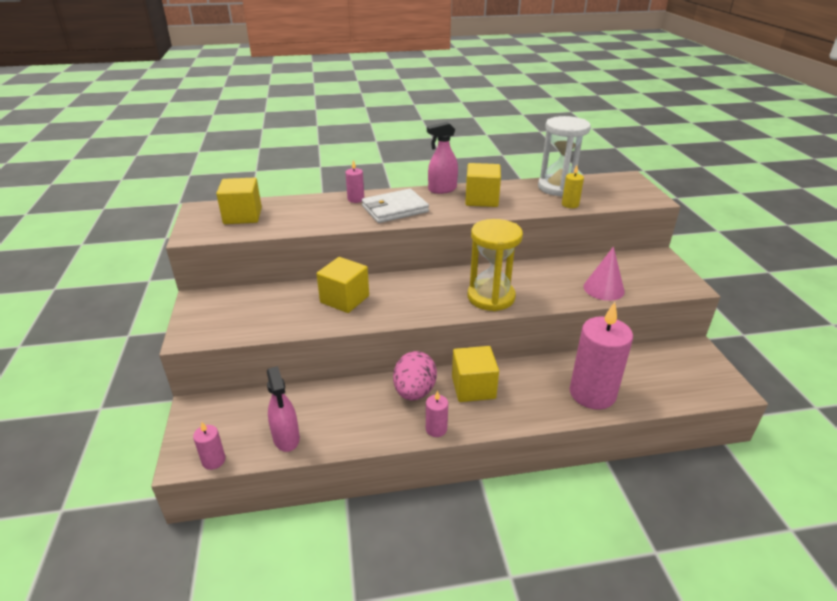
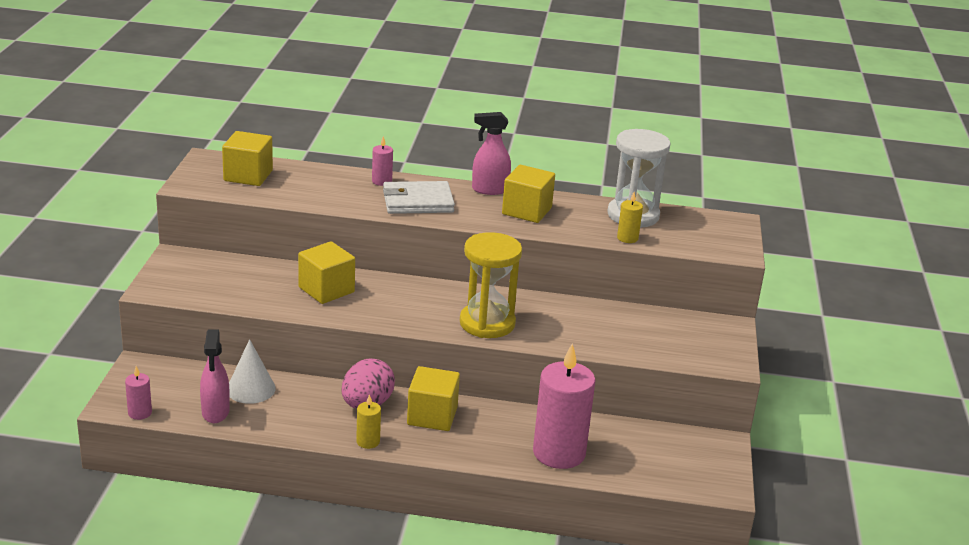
camera: 15 degrees right, 5 degrees down
pink candle [426,391,448,437] -> yellow candle [356,394,381,449]
pink cone [583,246,625,301] -> none
none -> white cone [229,339,276,404]

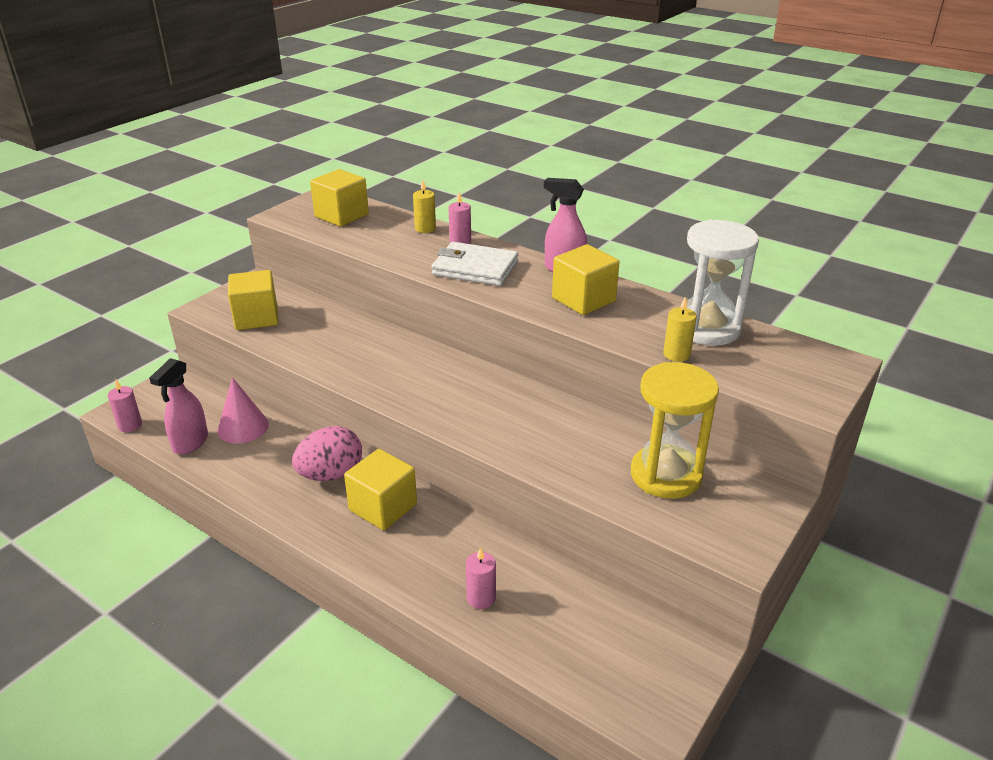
camera: 30 degrees right, 5 degrees up
white cone [229,339,276,404] -> pink cone [217,377,269,444]
yellow cube [298,241,355,304] -> yellow cube moved to [228,270,279,330]
yellow candle [356,394,381,449] -> yellow candle moved to [413,180,436,233]
yellow hourglass [460,232,522,338] -> yellow hourglass moved to [631,362,719,499]
pink candle [533,344,596,469] -> pink candle [466,547,496,609], size x0.44

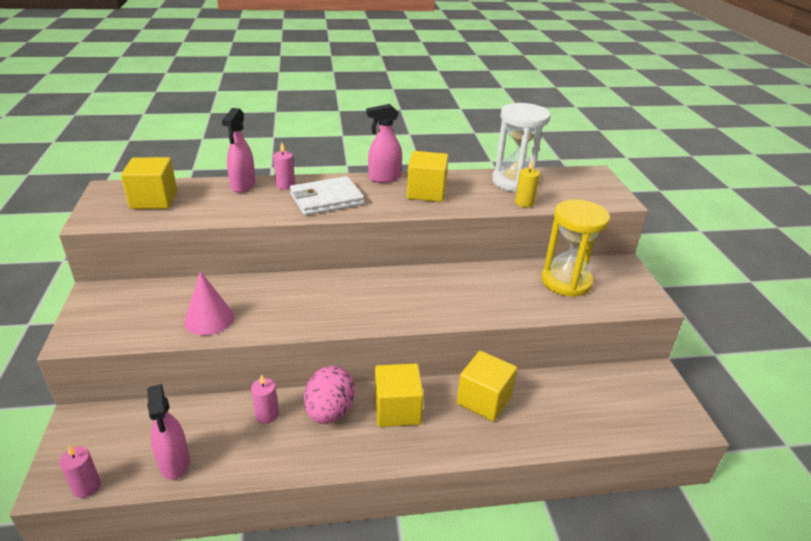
camera: 45 degrees left, 0 degrees up
pink cone [217,377,269,444] -> pink cone moved to [184,271,234,335]
yellow cube [228,270,279,330] -> yellow cube moved to [457,351,517,422]
yellow candle [413,180,436,233] -> pink spray bottle [222,108,256,193]
pink candle [466,547,496,609] -> pink candle moved to [251,374,279,424]

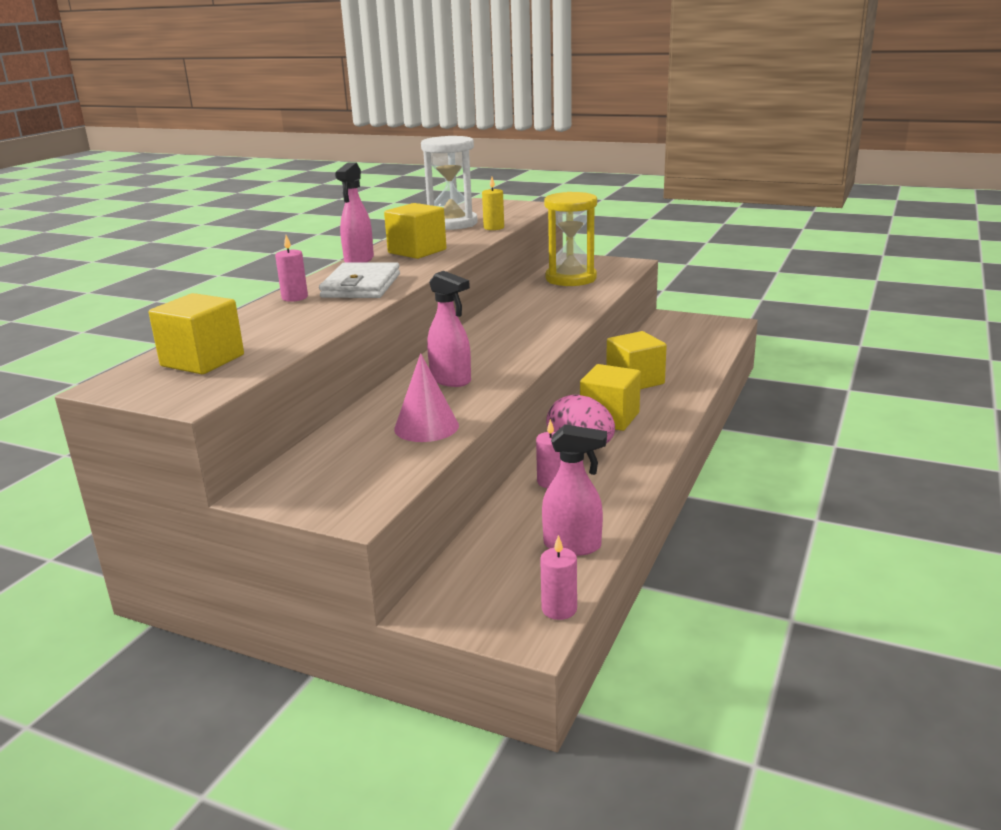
camera: 55 degrees left, 10 degrees down
pink spray bottle [222,108,256,193] -> pink spray bottle moved to [427,271,471,387]

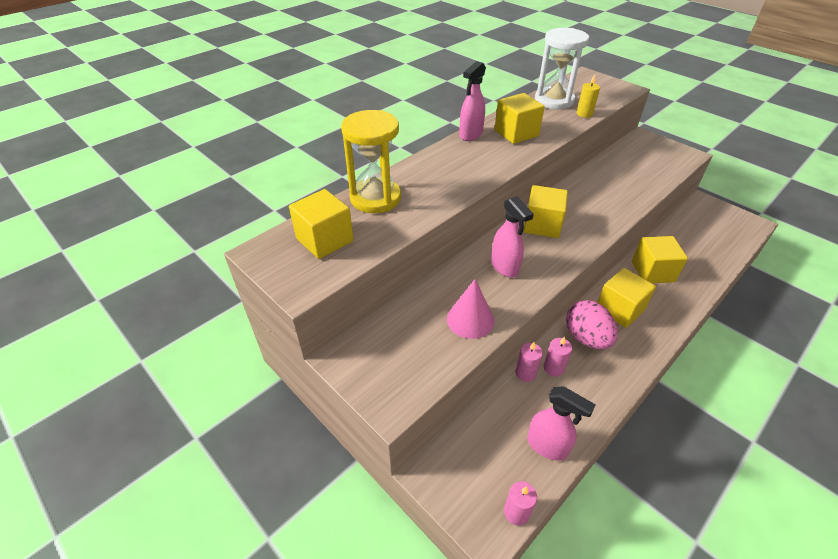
camera: 20 degrees right, 20 degrees up
pink candle [275,235,308,302] -> pink candle moved to [515,342,543,382]
white wallet [319,262,400,298] -> none
yellow hourglass [544,192,597,286] -> yellow hourglass moved to [341,110,401,213]
none -> yellow cube [524,185,568,238]

